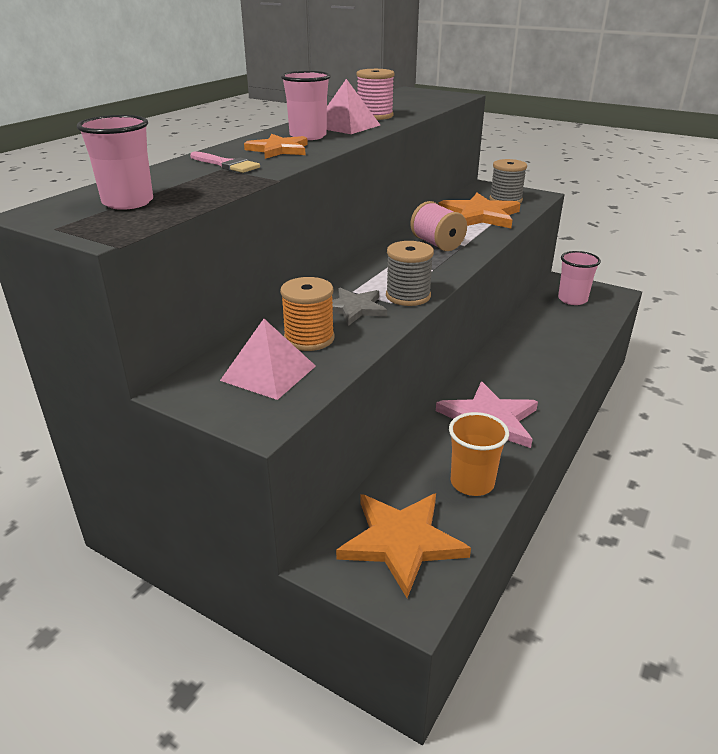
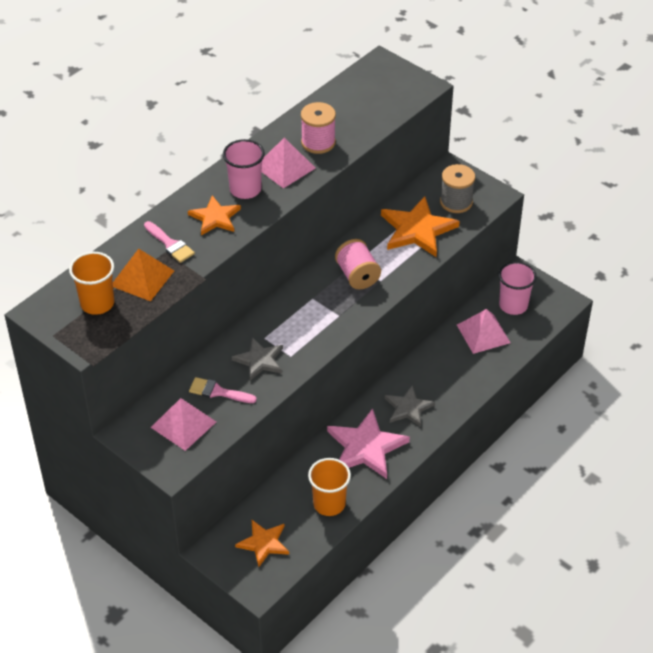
camera: 10 degrees right, 15 degrees up
pink cup [77,115,153,210] -> orange cup [69,252,114,315]
orange spool [280,277,334,351] -> pink brush [189,377,256,403]
orange star [336,493,471,598] -> orange star [235,520,289,567], size x0.62
grey spool [386,241,434,306] -> none
none -> orange pyramid [113,249,174,301]
none -> grey star [385,385,435,427]
none -> pink pyramid [457,309,511,354]

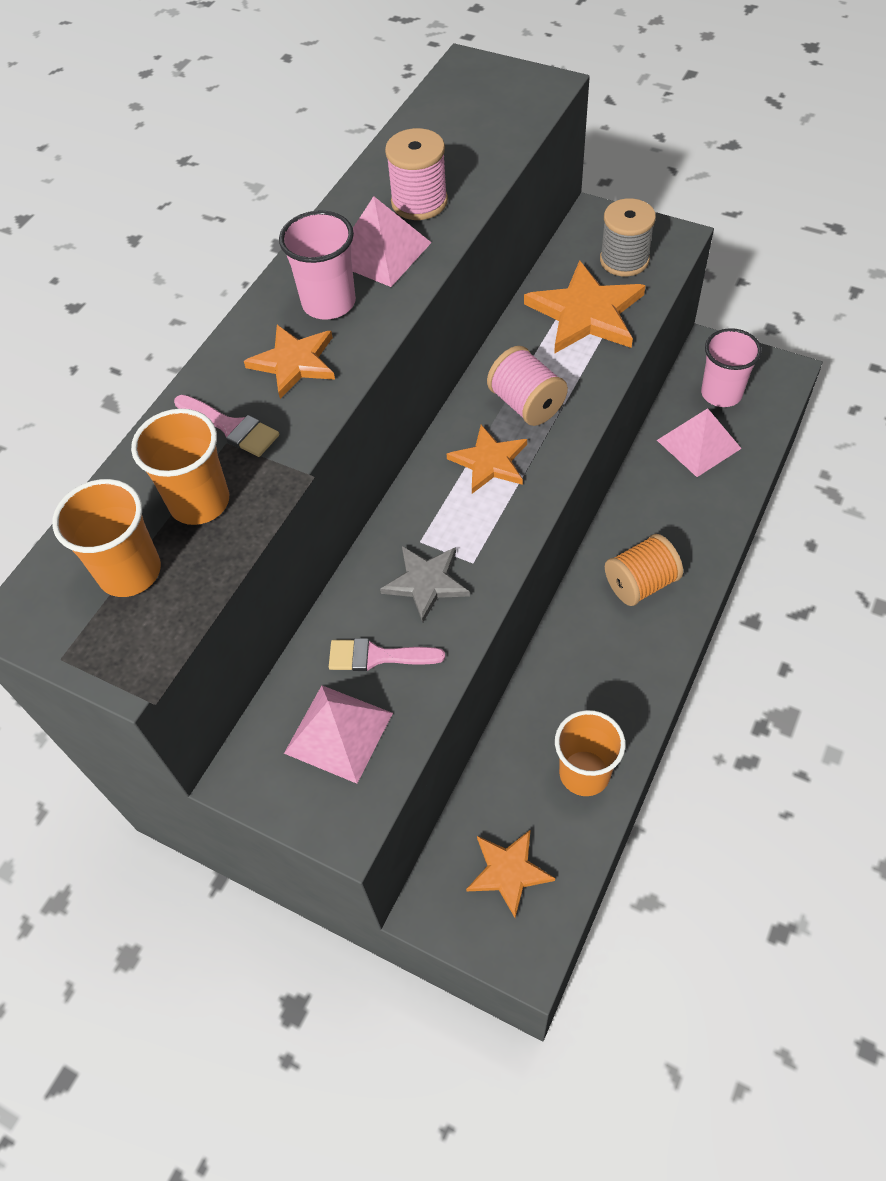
camera: 10 degrees left, 10 degrees up
orange pyramid [113,249,174,301] -> orange cup [131,409,229,525]
pink star [327,408,410,479] -> none
grey star [385,385,435,427] -> orange spool [605,534,683,606]
none -> orange star [447,425,527,494]

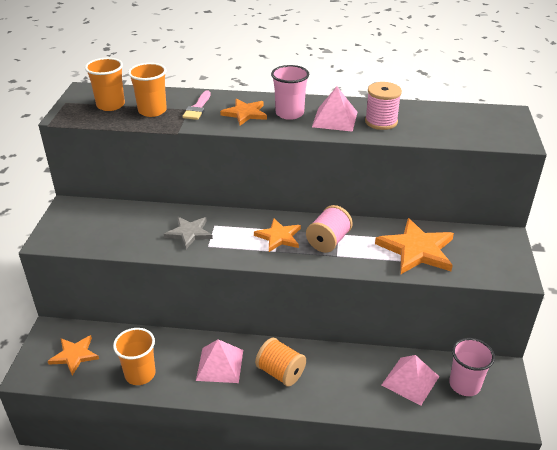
camera: 65 degrees right, 20 degrees down
pink pyramid [284,685,393,784] -> pink pyramid moved to [196,339,243,383]
pink brush [329,638,445,671] -> none
grey spool [600,198,656,276] -> none

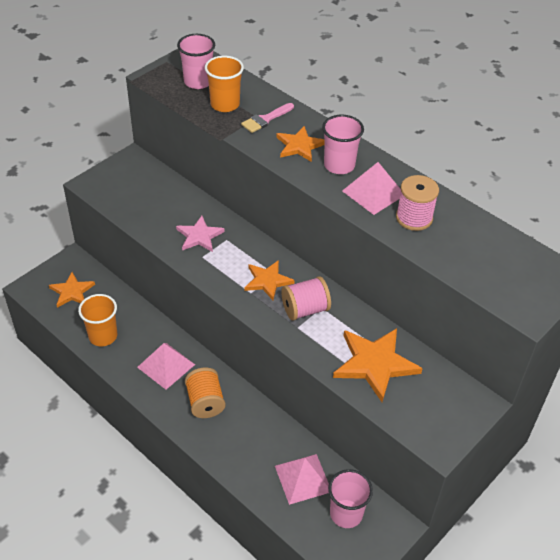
camera: 35 degrees right, 10 degrees up
orange cup [85,58,125,111] -> pink cup [177,34,215,89]
grey star [164,217,213,249] -> pink star [176,216,224,252]

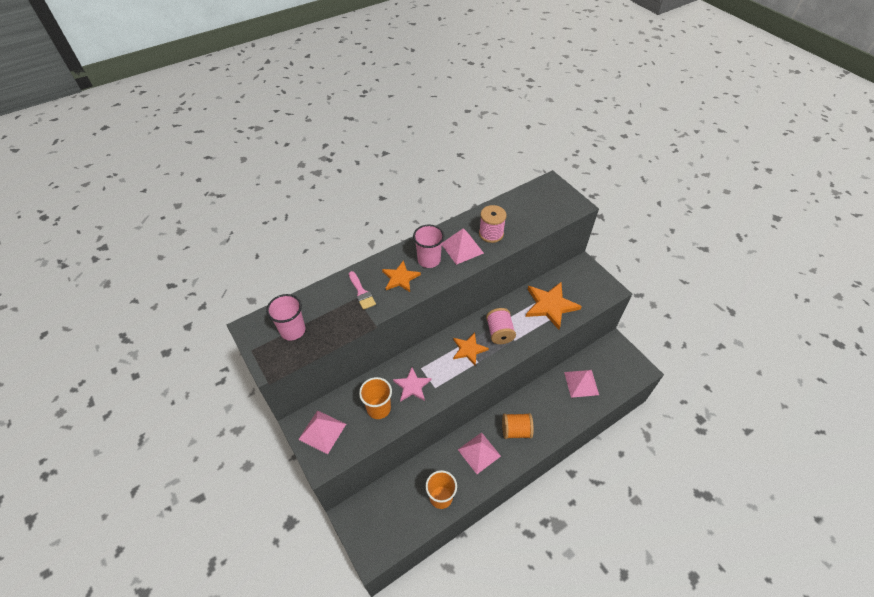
camera: 75 degrees left, 5 degrees up
orange star [49,272,95,308] -> none
orange cup [205,56,244,112] -> orange cup moved to [359,377,392,419]
pink cup [328,469,373,528] -> none
none -> pink pyramid [298,410,346,454]

